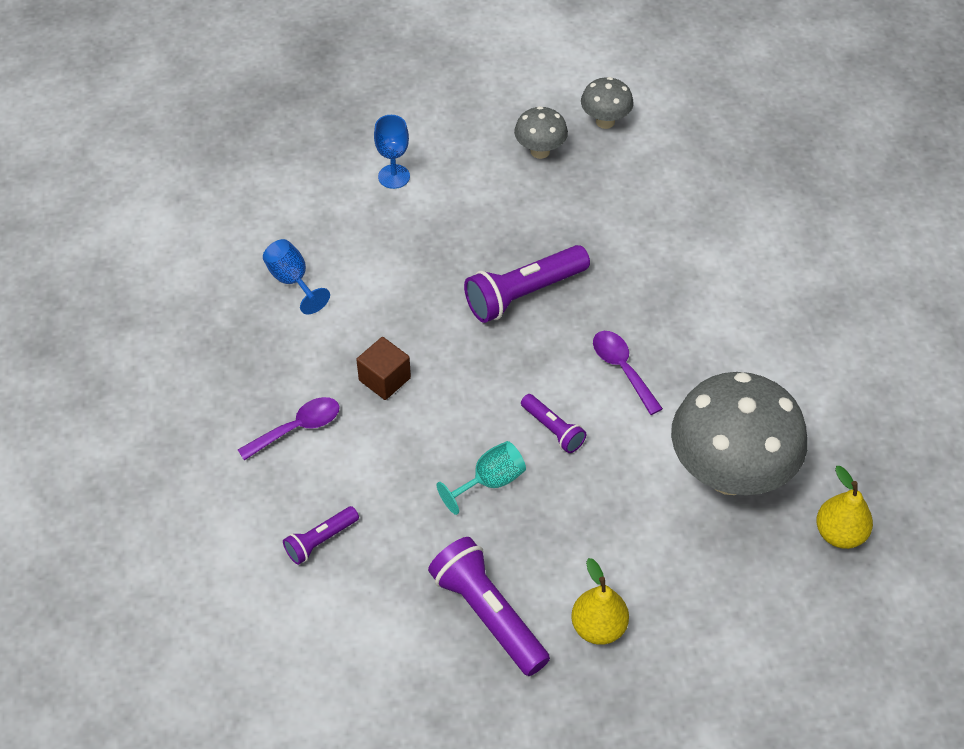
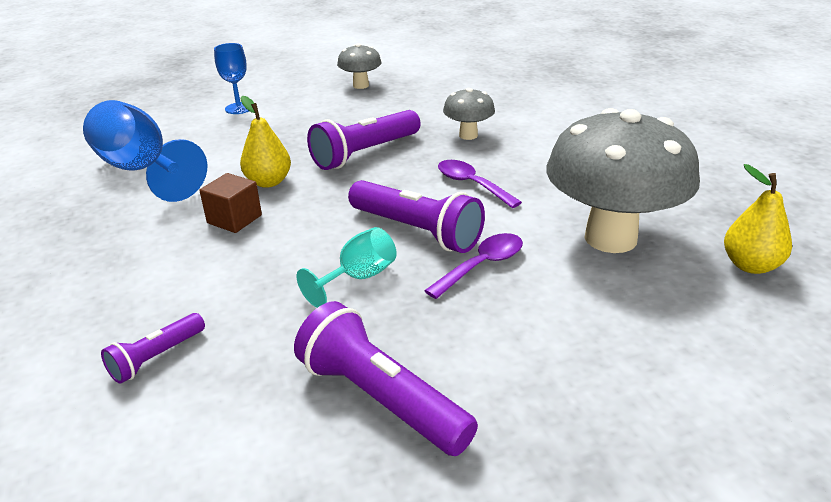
camera: 10 degrees left, 20 degrees down
purple spoon [238,397,340,461] -> purple spoon moved to [424,233,523,299]
blue goblet [263,239,330,314] -> blue goblet [83,100,207,202], size x1.83
purple flashlight [521,394,586,453] -> purple flashlight [348,180,485,253], size x1.81
yellow pear [571,558,629,645] -> yellow pear moved to [240,96,291,188]
grey mushroom [581,77,634,129] -> grey mushroom moved to [443,88,495,140]

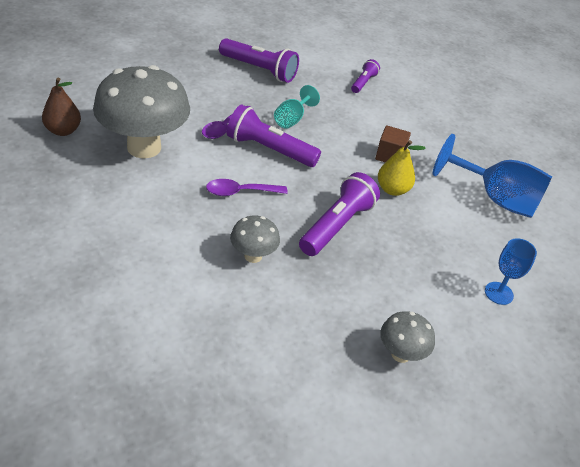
camera: 160 degrees right, 10 degrees up
purple spoon [438,160,522,208] -> purple spoon turned 135 degrees clockwise [206,179,288,196]
yellow pear [724,164,792,274] -> brown pear [42,78,81,136]

